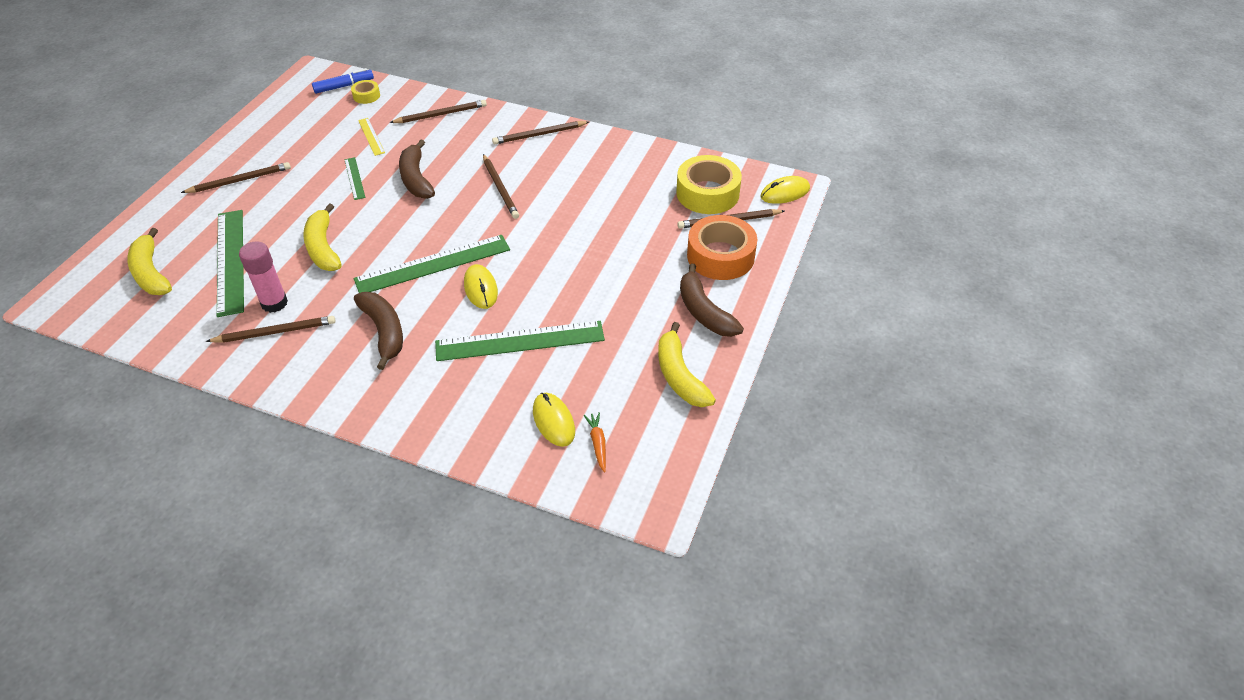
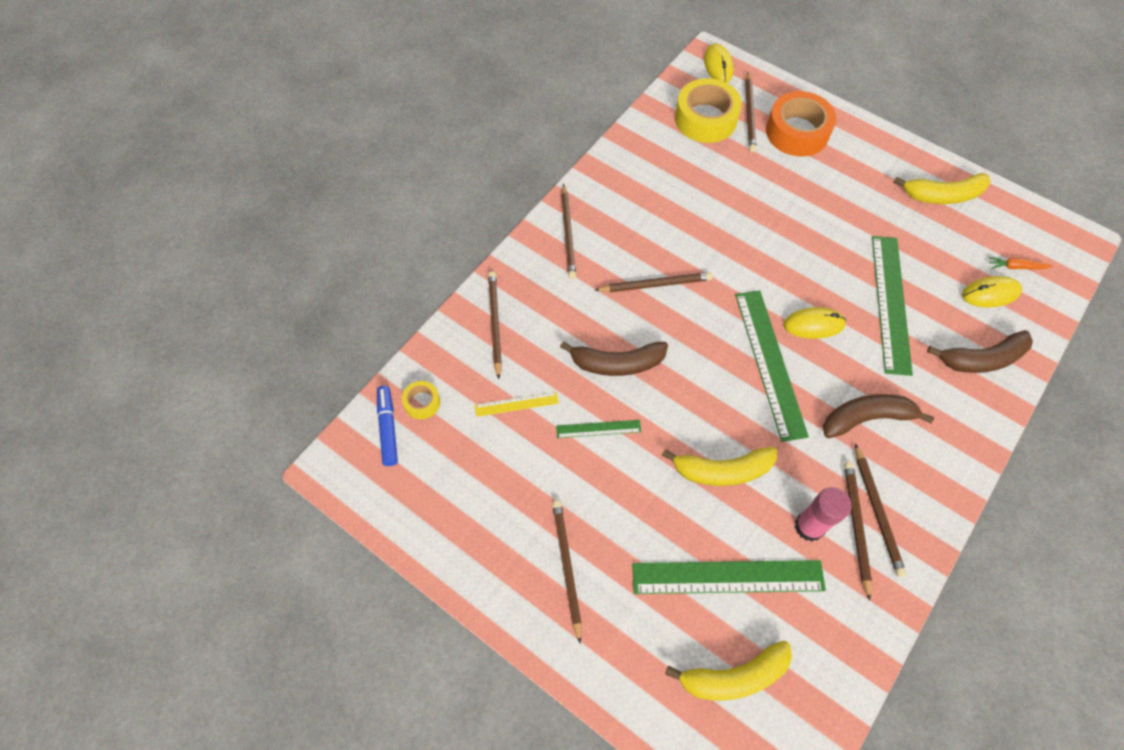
camera: 75 degrees left, 15 degrees up
brown banana [680,263,744,337] -> brown banana moved to [927,330,1033,373]
none -> brown pencil [855,443,906,577]

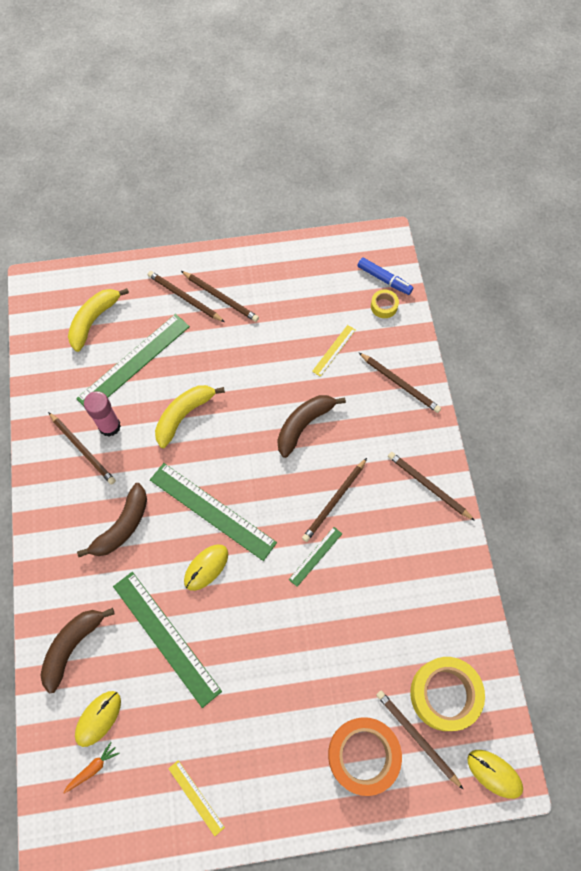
camera: 135 degrees right, 5 degrees up
green ruler [556,420,641,438] -> green ruler moved to [289,527,342,587]
brown pencil [855,443,906,577] -> brown pencil moved to [148,271,225,322]
yellow banana [893,173,990,204] -> yellow ruler [168,760,225,836]

